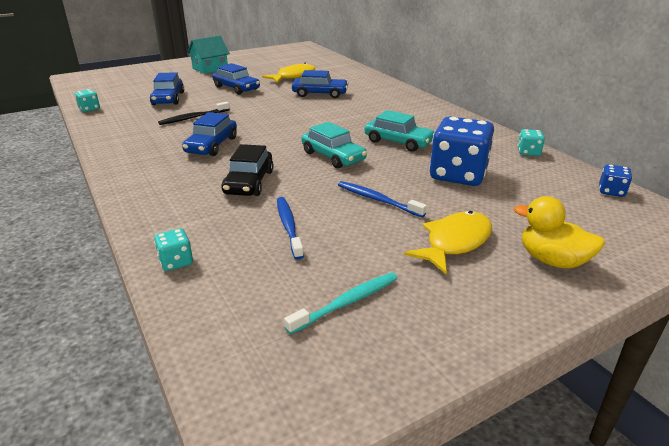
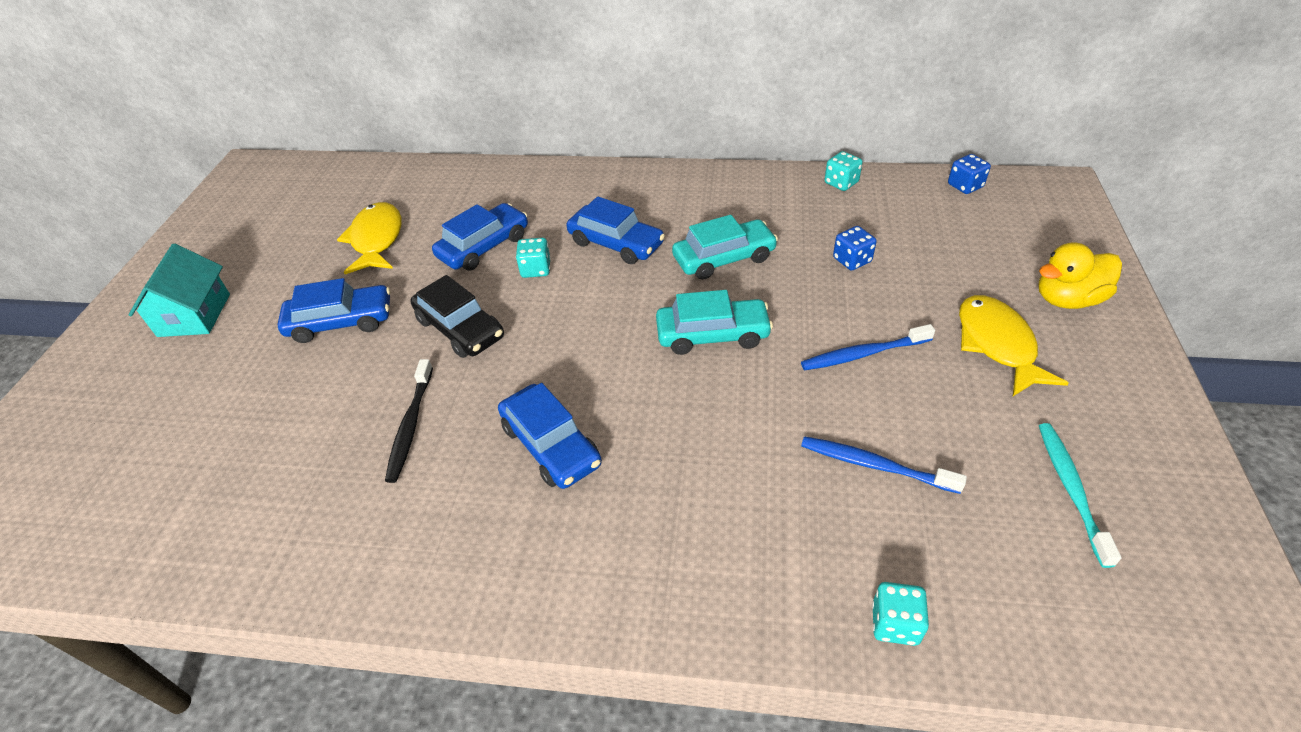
camera: 50 degrees left, 15 degrees up
turquoise dice [75,89,100,112] -> turquoise dice moved to [516,238,551,278]
blue car [150,72,184,105] -> blue car moved to [566,196,665,264]
black car [221,144,274,196] -> black car moved to [410,275,504,358]
blue dice [430,116,494,186] -> blue dice [833,226,877,271], size x0.44

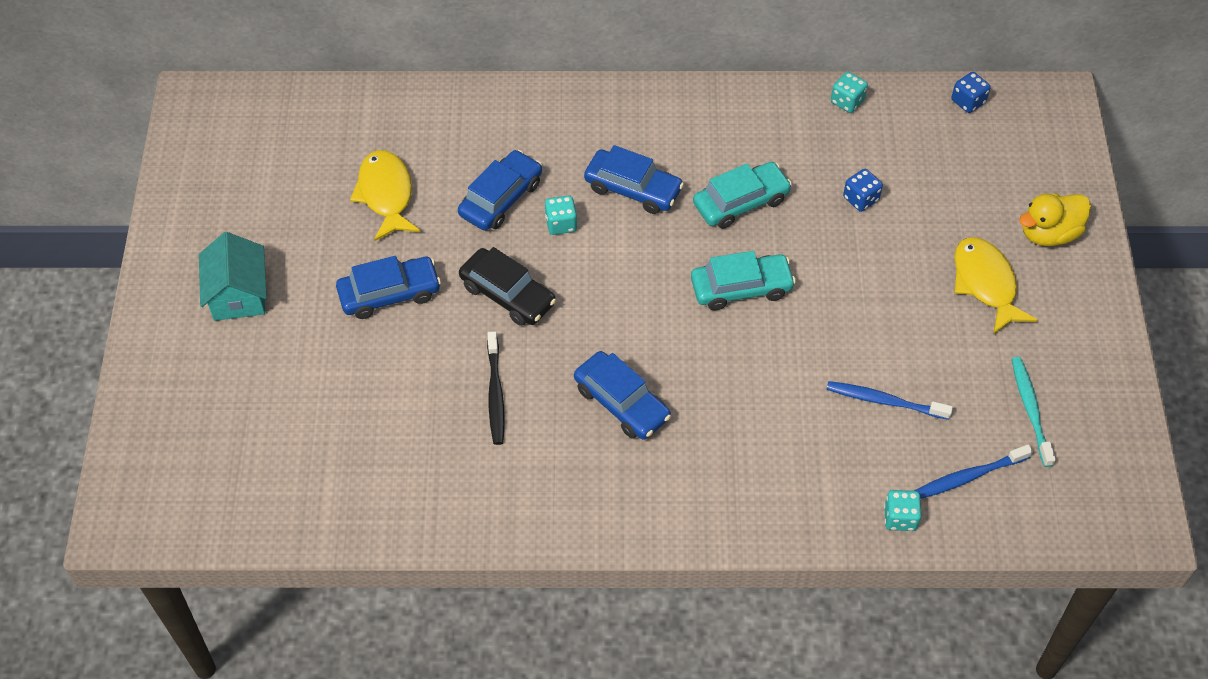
camera: 10 degrees left, 10 degrees up
blue toothbrush [801,324,935,370] -> blue toothbrush moved to [914,444,1033,499]

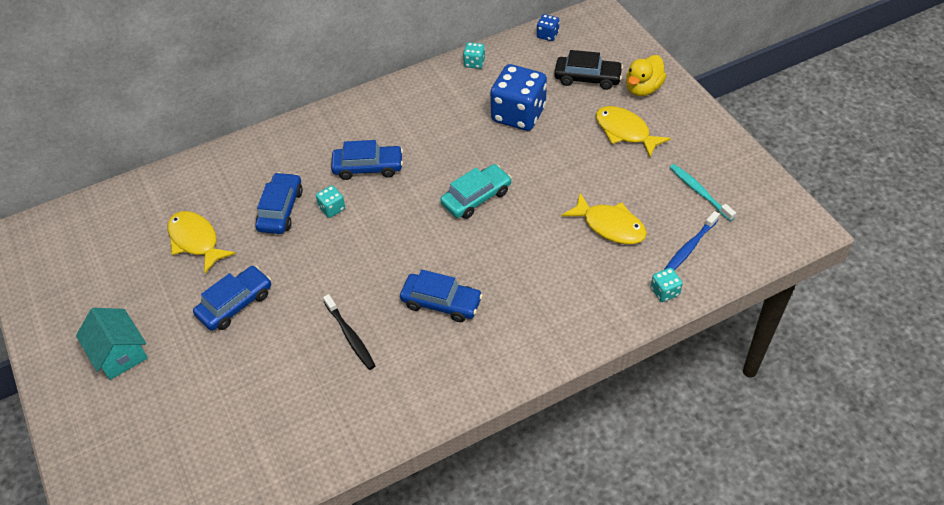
camera: 25 degrees left, 5 degrees down
black car [459,247,556,326] -> black car moved to [554,50,623,90]
turquoise car [693,162,792,229] -> none
blue toothbrush [826,381,953,420] -> yellow fish [562,193,647,244]
blue dice [843,169,883,212] -> blue dice [490,64,547,131], size x2.26

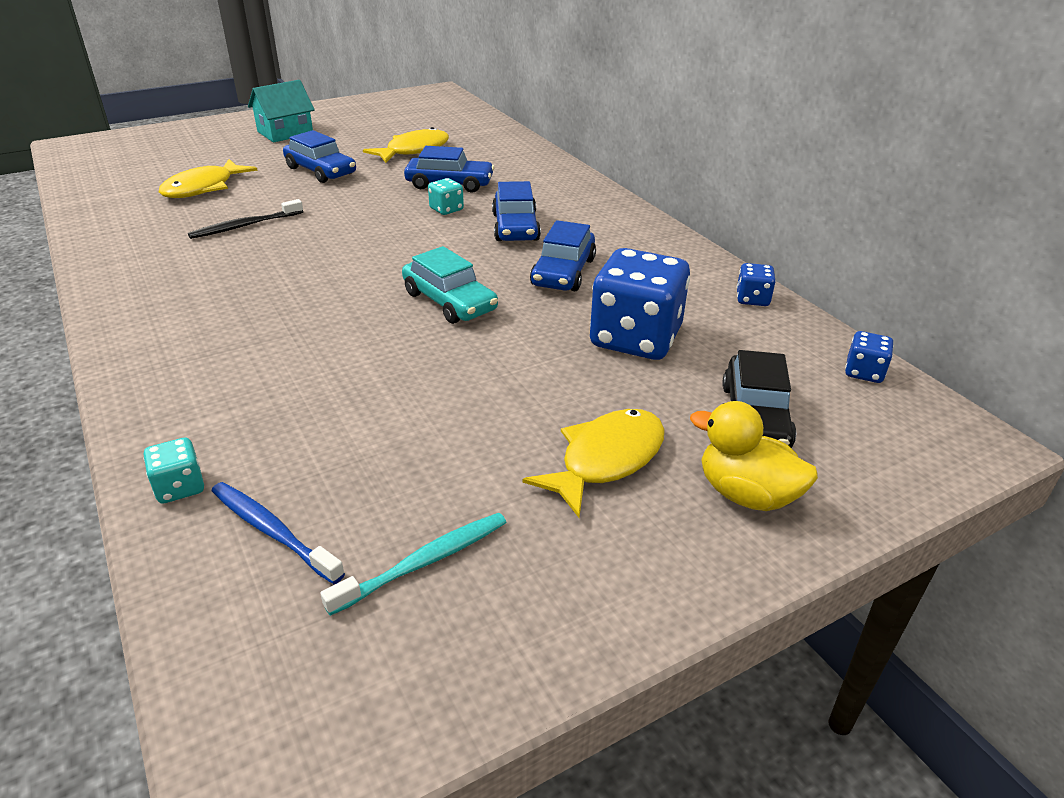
camera: 85 degrees right, 15 degrees down
blue car [400,270,483,322] -> blue car moved to [530,220,596,291]
turquoise dice [463,42,485,69] -> blue dice [737,263,776,306]
yellow fish [562,193,647,244] -> yellow fish moved to [159,159,258,198]

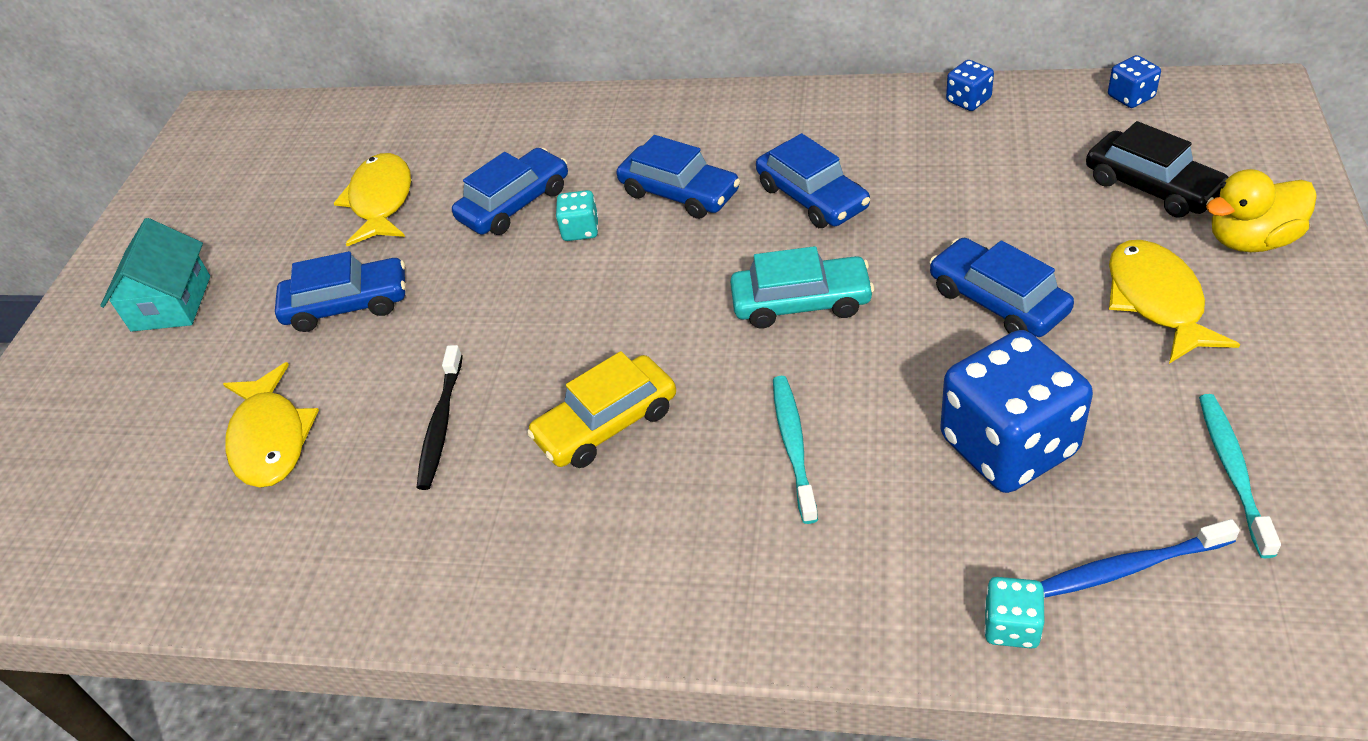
camera: 45 degrees left, 10 degrees up
blue dice [590,248,690,360] -> blue dice moved to [940,330,1093,493]
none -> yellow car [527,351,676,468]
none -> turquoise toothbrush [773,376,818,524]
none -> blue car [929,238,1074,337]

